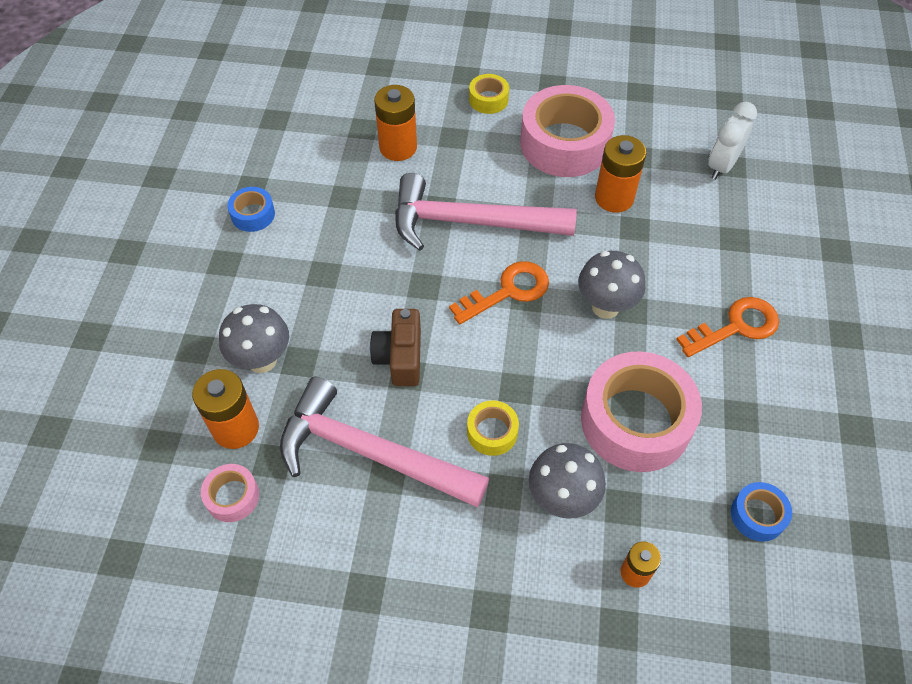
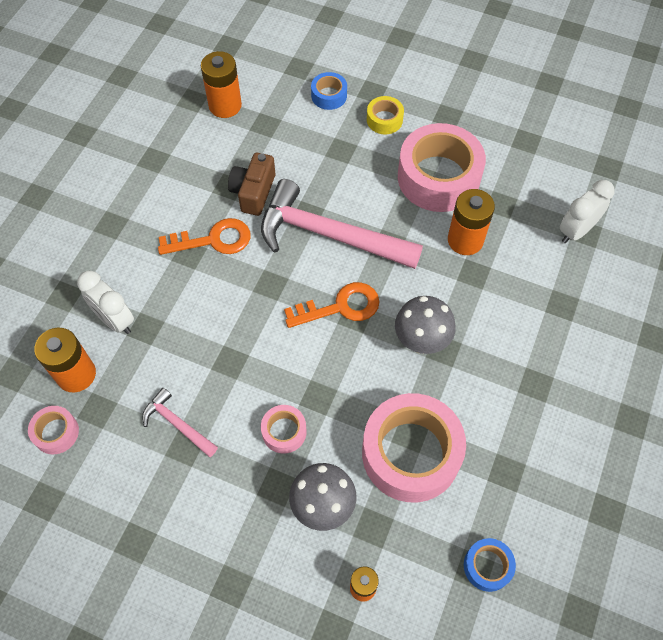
camera: 15 degrees right, 5 degrees up
grey mushroom [219,304,289,373] -> white clock [77,271,134,334]
blue tape [227,187,275,232] -> blue tape moved to [311,72,347,110]
pink hammer [280,376,489,508] -> pink hammer [142,388,218,457], size x0.47
brown camera [370,309,421,386] -> brown camera moved to [228,153,275,216]
orange battery [374,85,417,161] -> orange battery moved to [201,51,242,118]
yellow tape [467,400,519,456] -> pink tape [261,405,307,454]
orange key [676,297,779,357] -> orange key moved to [158,218,251,255]

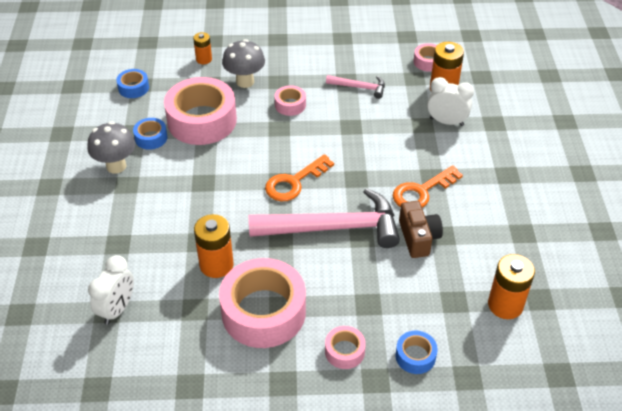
camera: 155 degrees right, 15 degrees down
yellow tape [367,96,404,135] -> pink tape [325,326,366,369]
grey mushroom [395,296,456,354] -> grey mushroom moved to [87,122,135,174]
none -> blue tape [133,118,168,150]

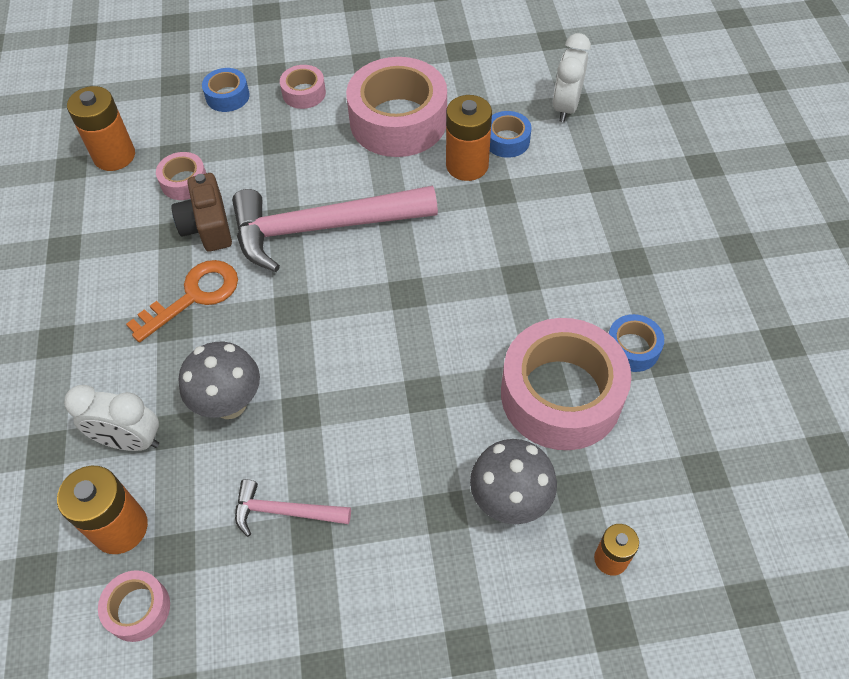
camera: 175 degrees right, 10 degrees up
grey mushroom [87,122,135,174] -> grey mushroom moved to [178,342,260,419]
blue tape [116,69,149,98] -> blue tape moved to [490,111,532,158]
orange key [265,154,334,201] -> none
pink tape [274,85,306,116] -> pink tape moved to [156,152,206,200]

